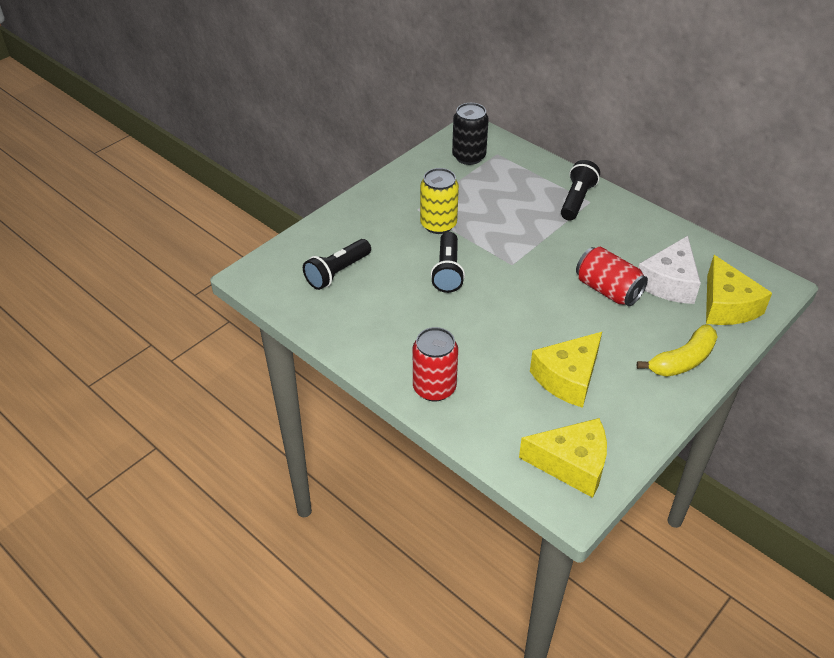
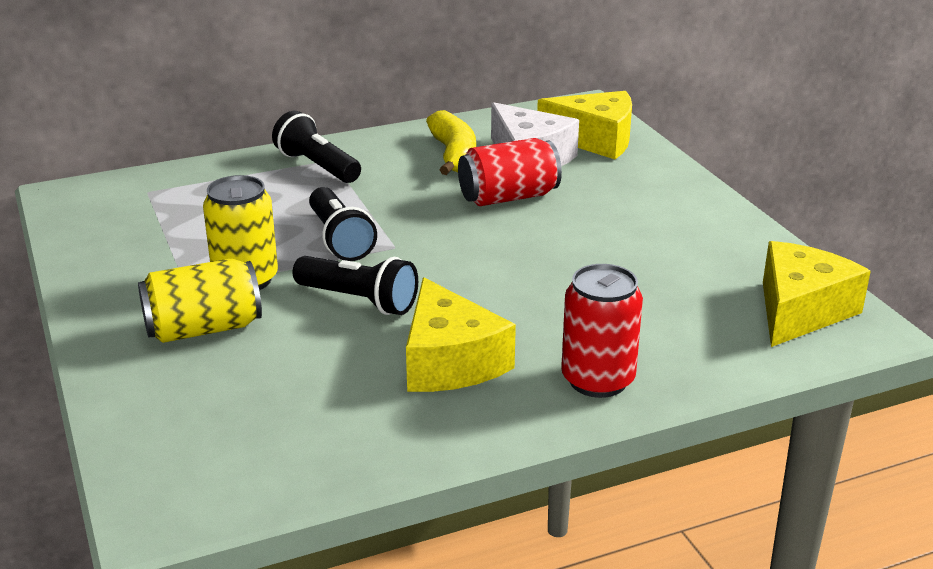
camera: 65 degrees left, 15 degrees down
black flashlight [303,239,371,290] -> black flashlight moved to [309,187,377,261]
black can [452,103,489,165] -> none
yellow cheese [530,332,602,408] -> yellow cheese moved to [406,277,516,392]
yellow banana [637,324,718,377] -> yellow banana moved to [426,110,476,175]
none -> yellow can [138,258,262,343]

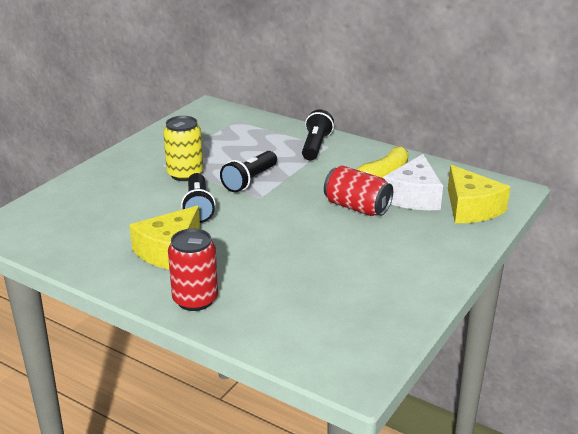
camera: 55 degrees right, 0 degrees up
yellow can [138,258,262,343] -> none
yellow cheese [763,241,871,347] -> none

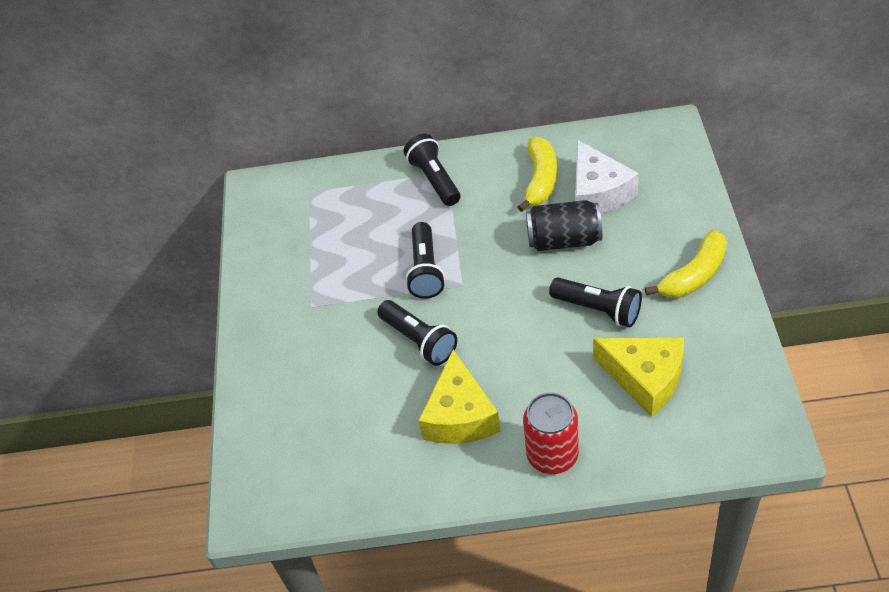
camera: 30 degrees left, 20 degrees up
yellow can [163,116,203,181] -> none
red can [324,166,393,216] -> black can [526,200,602,251]
yellow cheese [448,165,510,223] -> yellow cheese moved to [594,337,684,417]
none -> black flashlight [549,278,642,327]
none -> yellow banana [645,230,727,298]

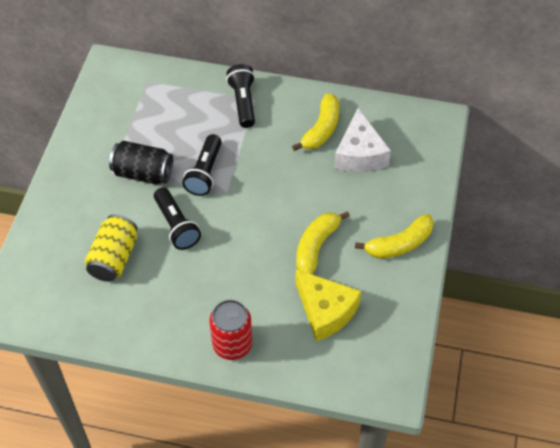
camera: 10 degrees right, 5 degrees up
yellow cheese [418,350,501,444] -> none
black can [526,200,602,251] -> black can moved to [109,141,173,184]
black flashlight [549,278,642,327] -> yellow banana [296,211,350,274]
none -> yellow can [85,214,137,282]

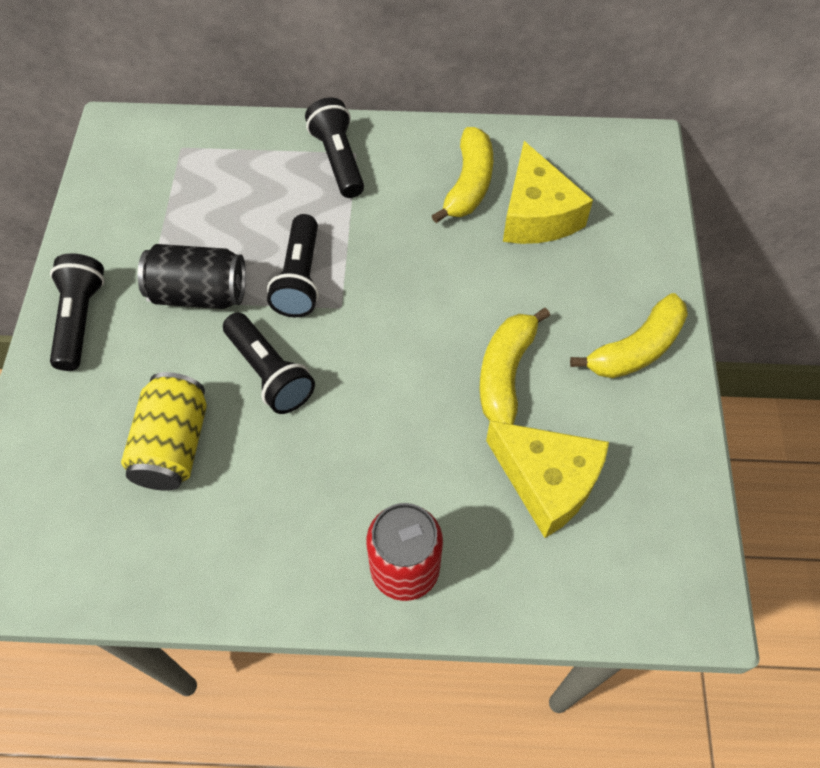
camera: 10 degrees left, 5 degrees up
white cheese [334,108,391,172] -> yellow cheese [503,141,593,244]
none -> black flashlight [50,253,105,371]

